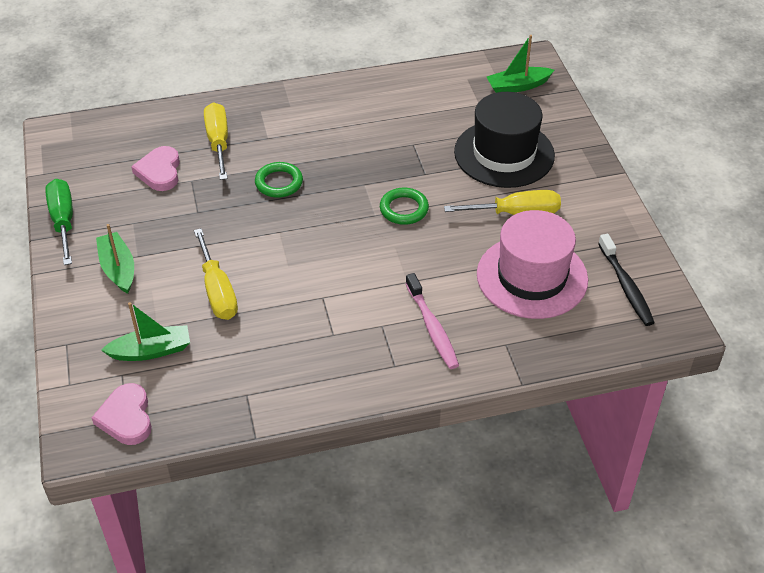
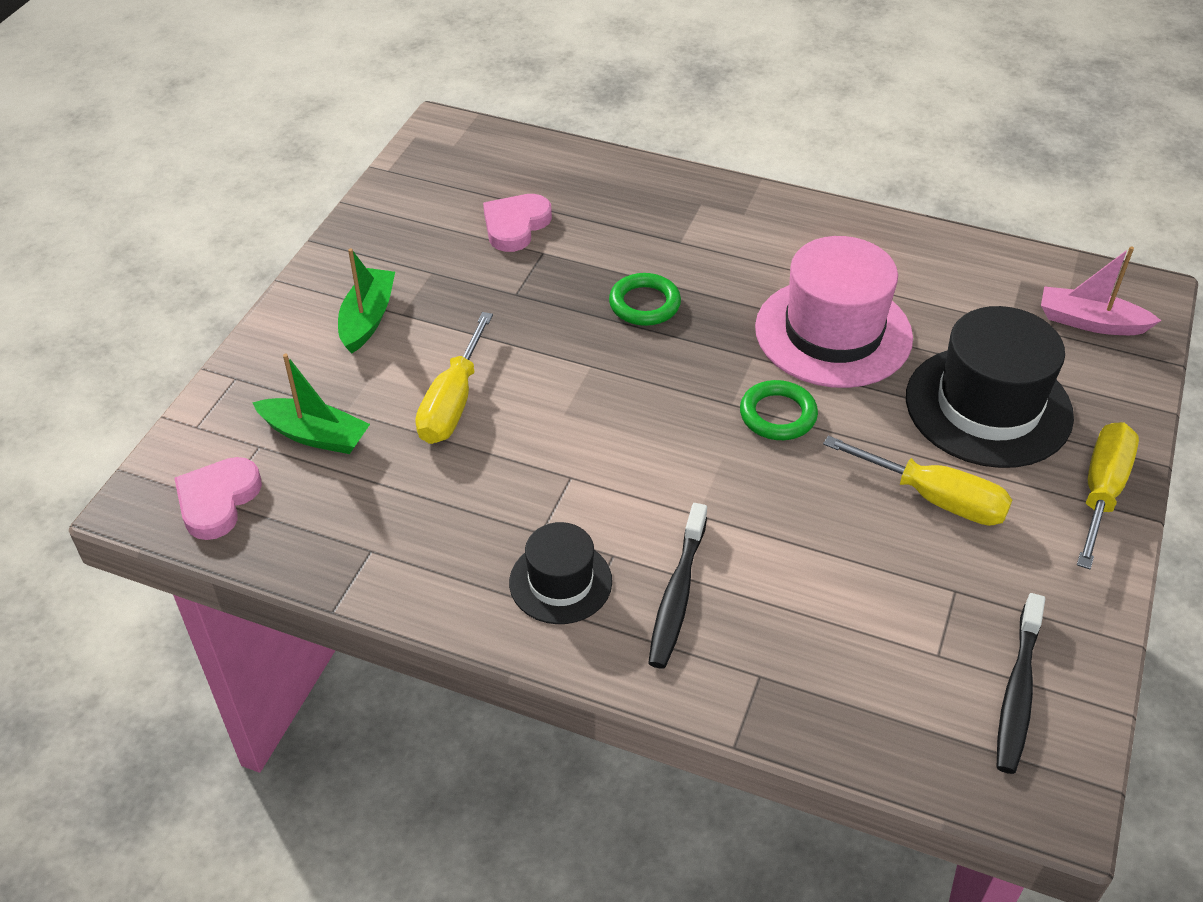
camera: 35 degrees right, 0 degrees up
green screwdriver [45,179,73,265] -> none
yellow screwdriver [204,102,228,180] -> yellow screwdriver moved to [1077,422,1139,569]
pink toothbrush [405,273,459,369] -> black toothbrush [648,503,707,668]
pink hat [477,210,588,319] -> pink hat moved to [755,236,913,388]
green boat [487,35,554,93] -> pink boat [1041,246,1162,335]
none -> black hat [509,522,612,624]

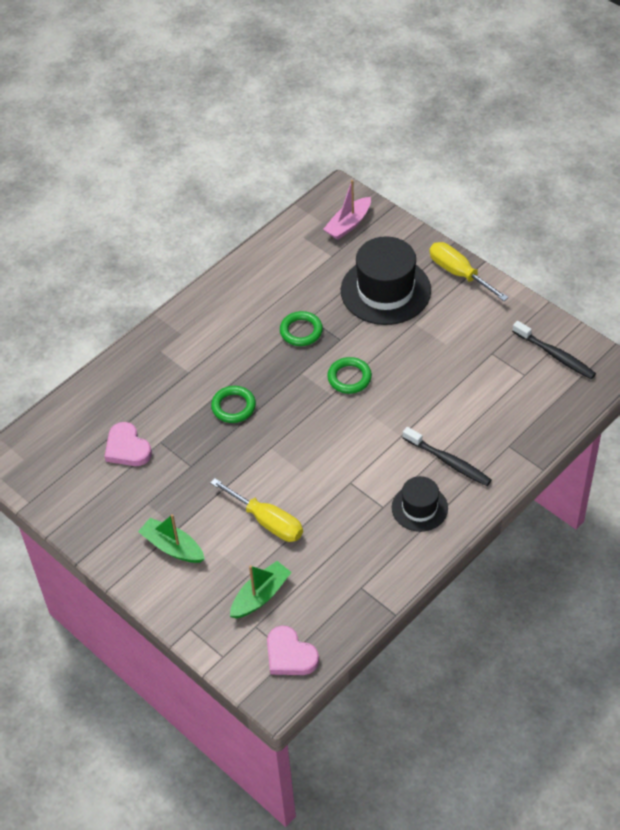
camera: 65 degrees left, 5 degrees up
pink hat [755,236,913,388] -> green ring [280,311,323,346]
yellow screwdriver [823,436,1012,526] -> none

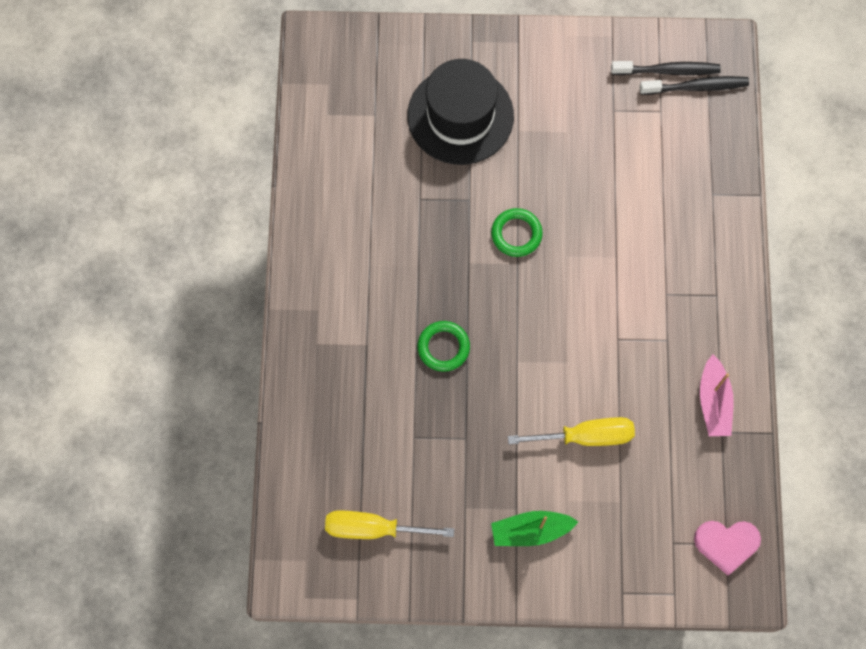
camera: 45 degrees left, 20 degrees up
pink heart [105,422,152,466] -> none
green boat [230,561,292,619] -> none
green ring [280,311,323,346] -> none
pink boat [323,180,371,240] -> pink boat moved to [700,354,734,436]
black hat [392,476,448,532] -> none
black toothbrush [403,427,492,486] -> black toothbrush moved to [640,76,749,95]
yellow screwdriver [430,242,509,301] -> yellow screwdriver moved to [325,510,454,539]

